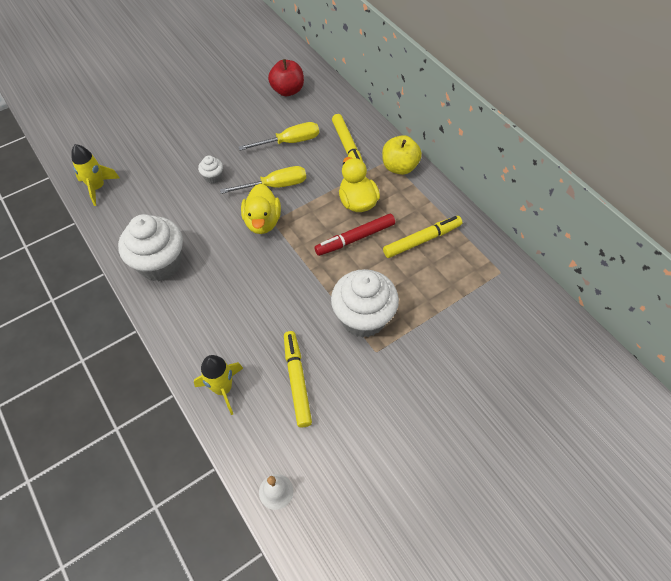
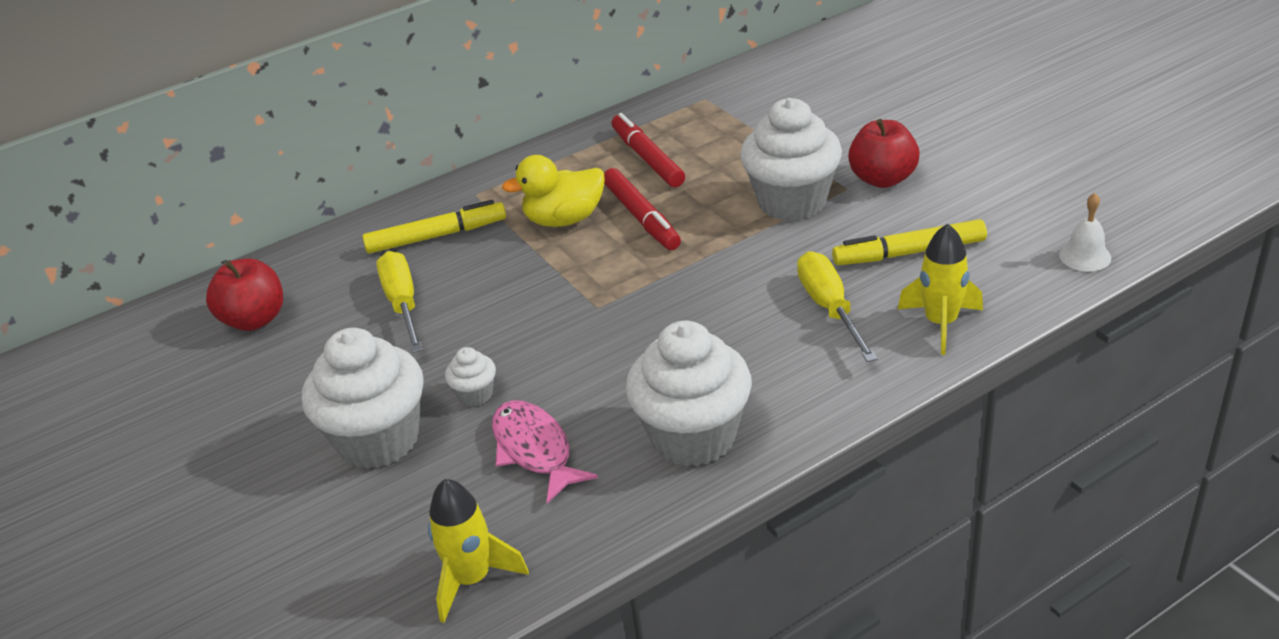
camera: 85 degrees left, 20 degrees down
yellow screwdriver [220,166,306,194] -> yellow screwdriver moved to [797,251,878,362]
yellow duck [241,183,281,234] -> none
yellow apple [382,135,422,175] -> none
yellow marker [383,216,462,258] -> red marker [612,113,685,188]
none -> white cupcake [302,328,424,469]
none -> pink fish [492,400,598,503]
none -> red apple [848,119,920,188]

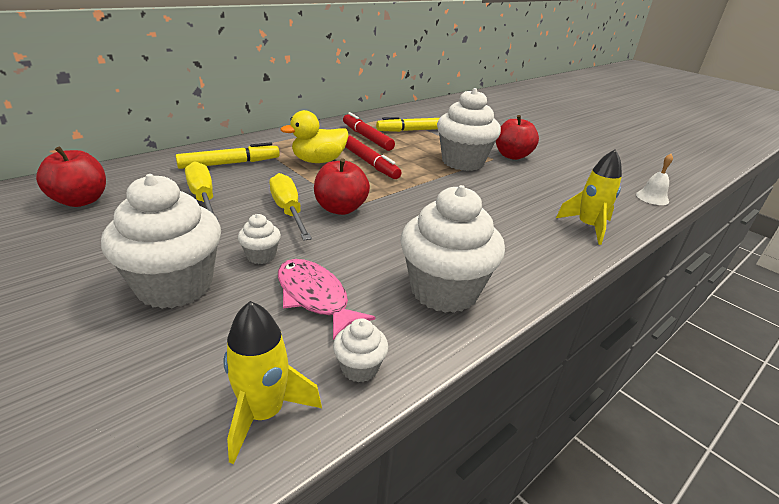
camera: 15 degrees left, 5 degrees down
yellow screwdriver [797,251,878,362] -> yellow screwdriver moved to [269,173,312,241]
yellow marker [832,219,987,265] -> yellow marker moved to [376,117,439,132]
none -> red apple [314,158,370,215]
none -> white cupcake [333,318,389,382]

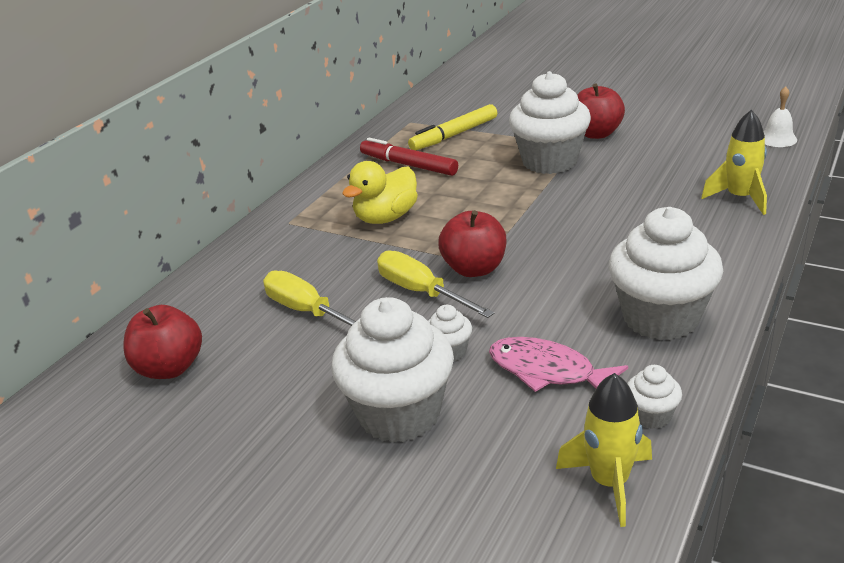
camera: 15 degrees left, 0 degrees up
yellow marker [176,142,280,169] -> none
red marker [345,135,401,179] -> none

